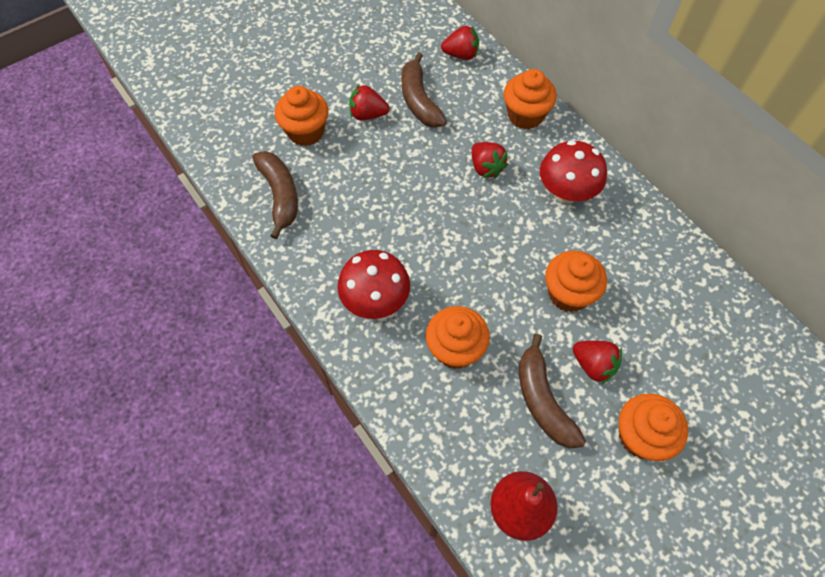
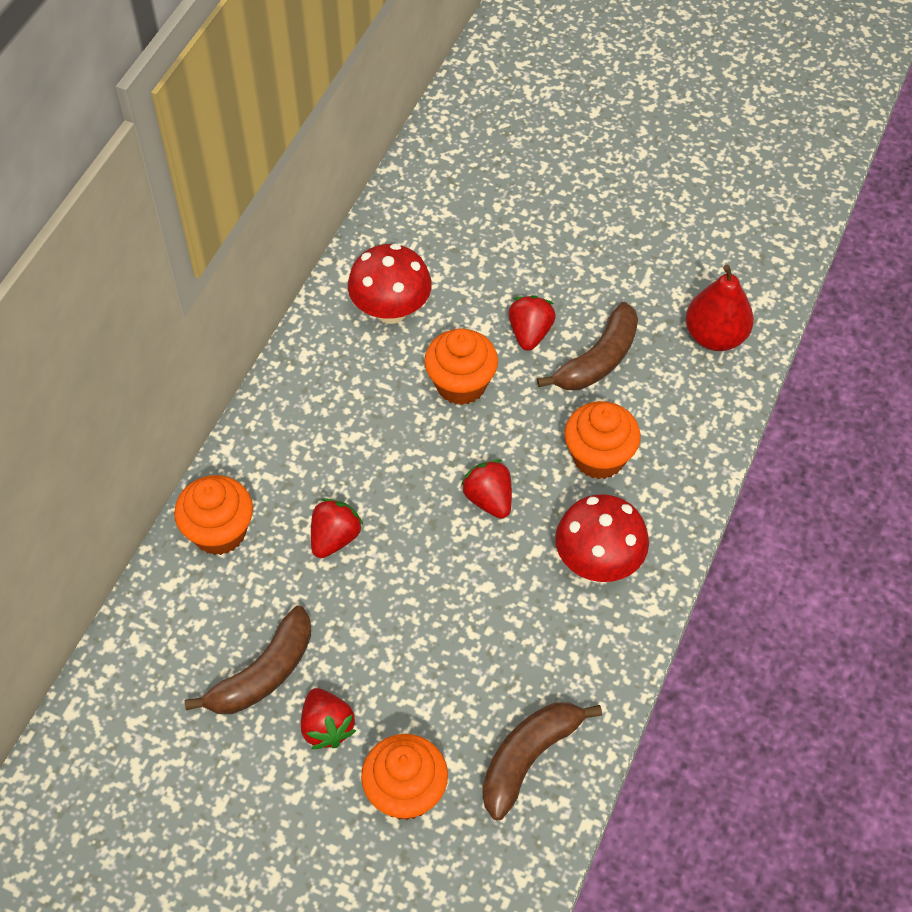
camera: 120 degrees left, 5 degrees down
red strawberry [441,25,479,60] -> red strawberry moved to [461,459,512,519]
red mushroom [540,140,607,204] -> red mushroom moved to [348,244,432,324]
orange cupcake [619,394,688,461] -> none

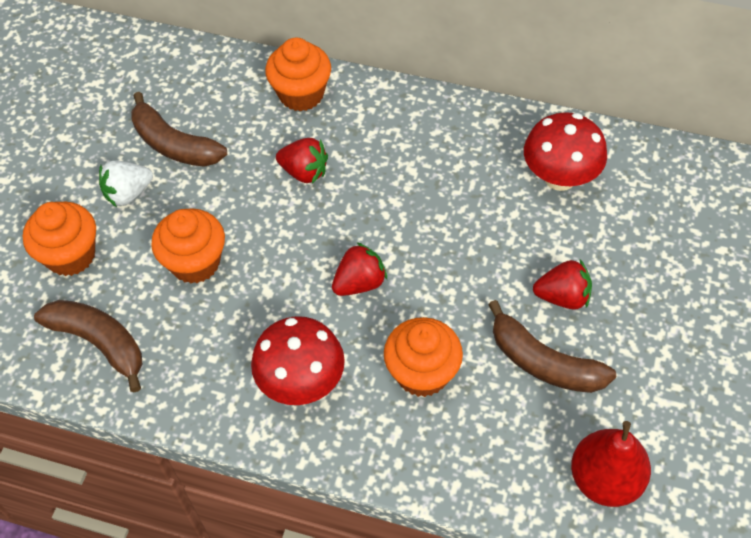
camera: 85 degrees right, 0 degrees up
red strawberry [301,688,356,749] -> white strawberry [99,161,153,207]
orange cupcake [424,328,498,405] -> orange cupcake moved to [151,208,225,283]

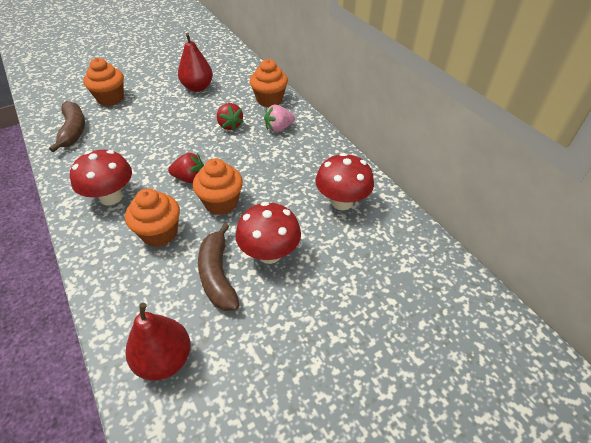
camera: 40 degrees right, 10 degrees down
white strawberry [99,161,153,207] -> none
brown banana [131,92,227,167] -> red pear [178,33,213,92]
orange cupcake [151,208,225,283] -> orange cupcake moved to [193,158,243,215]
red strawberry [533,260,592,310] -> red mushroom [236,202,301,264]
none -> pink strawberry [264,105,295,132]

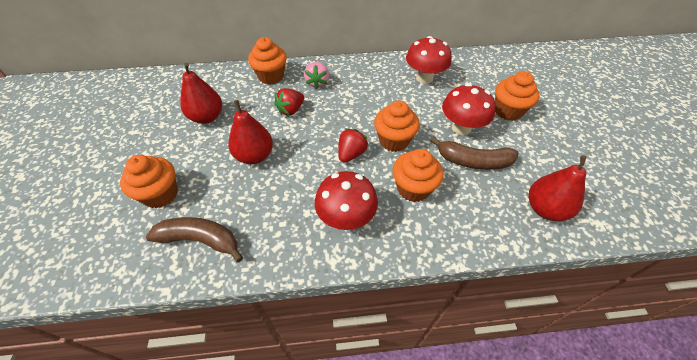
camera: 65 degrees left, 5 degrees up
red strawberry [217,103,244,131] -> red strawberry turned 135 degrees clockwise [274,88,304,116]
none -> red pear [228,100,273,164]
none -> orange cupcake [495,71,539,121]

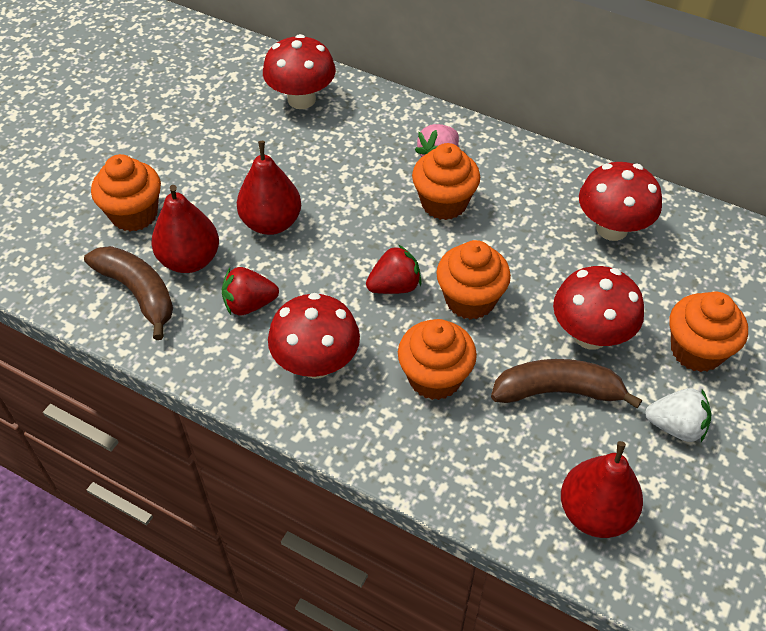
camera: 35 degrees right, 0 degrees up
red pear [180,63,222,124] -> red pear moved to [152,185,219,273]
orange cupcake [248,37,287,85] -> orange cupcake moved to [412,143,480,220]
red strawberry [274,88,304,116] -> red strawberry moved to [222,267,279,315]
brown banana [430,137,519,170] -> brown banana turned 135 degrees clockwise [491,359,642,408]
none -> red mushroom [263,34,336,109]
none -> white strawberry [645,388,711,442]

